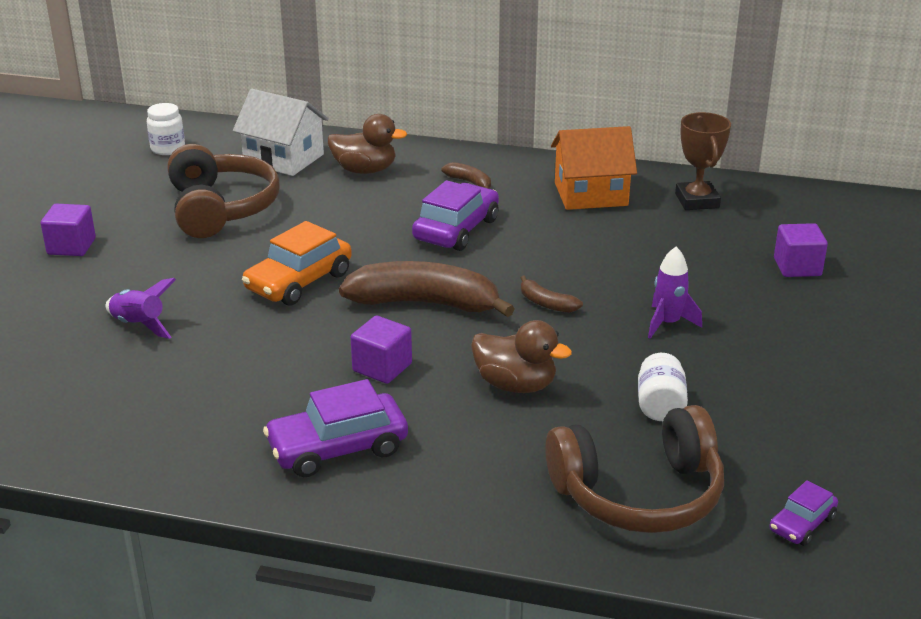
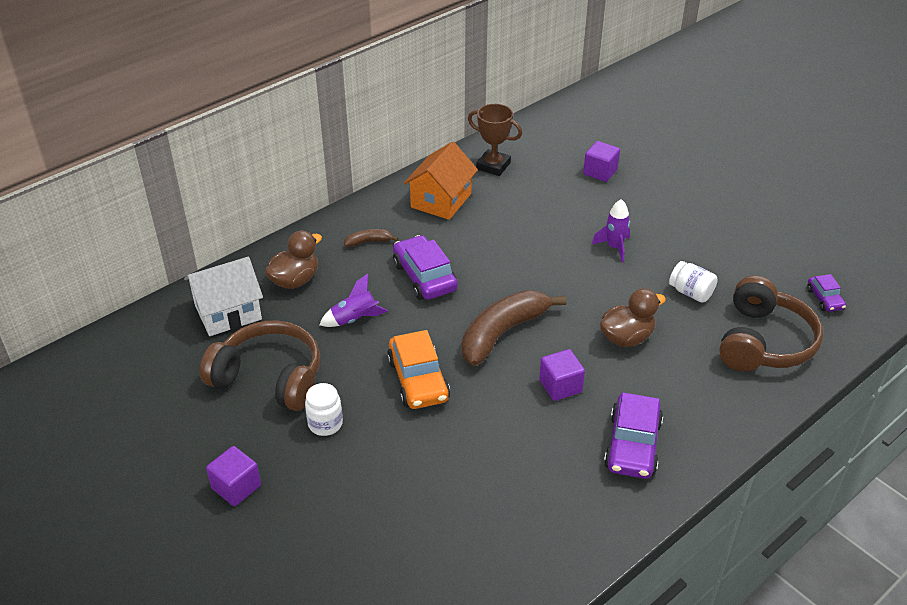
camera: 55 degrees left, 10 degrees up
purple rocket [105,278,176,339] -> purple rocket moved to [319,274,388,327]
white jar [147,103,185,155] -> white jar moved to [305,383,343,436]
brown banana [521,275,583,313] -> none

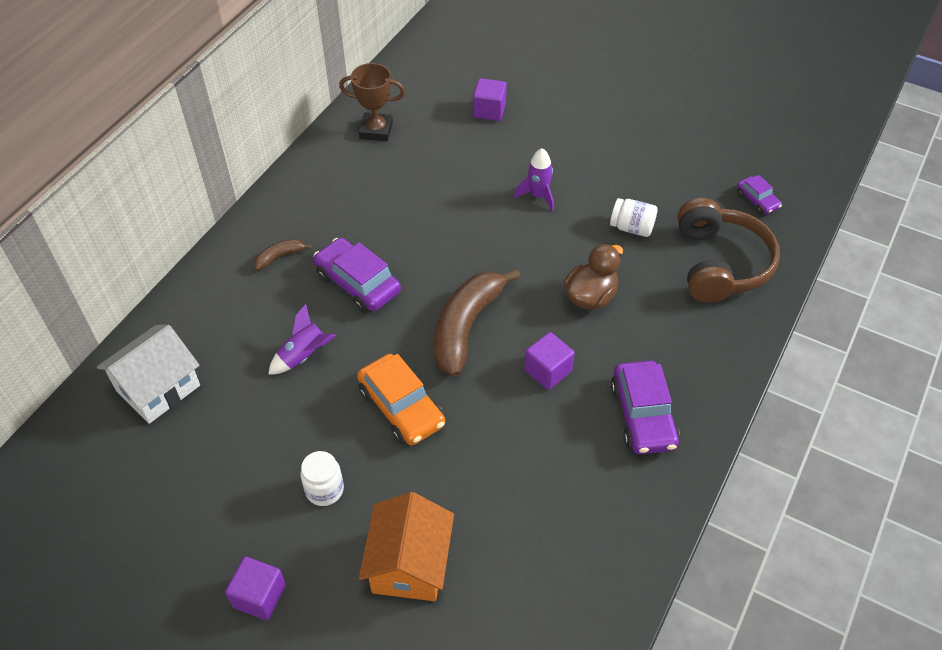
camera: 20 degrees left, 10 degrees up
brown headphones [200,320,320,411] -> none
brown duck [265,231,322,289] -> none
orange house [404,142,478,220] -> orange house moved to [359,492,454,601]

